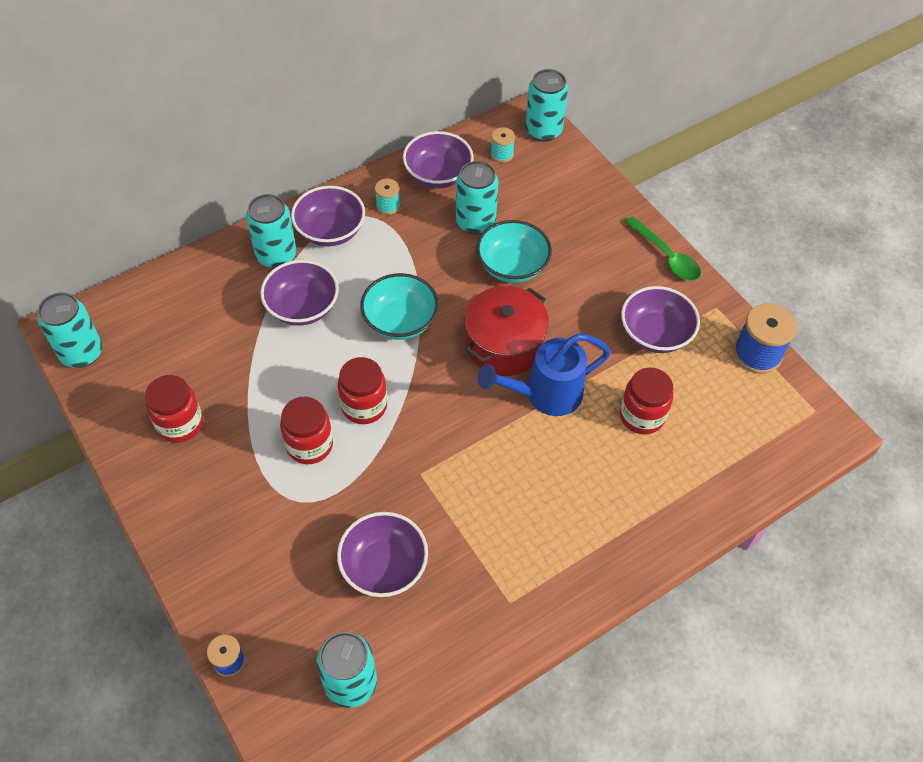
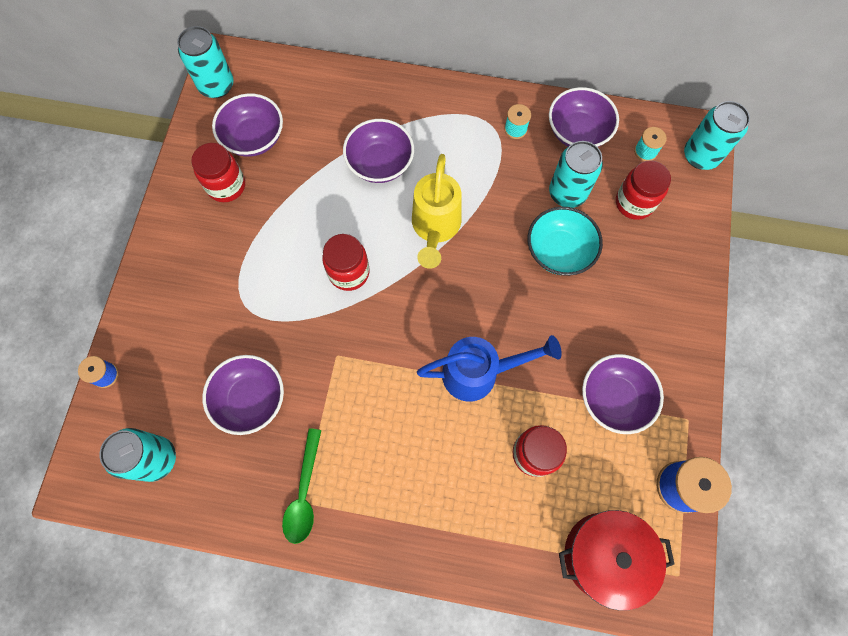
camera: 45 degrees right, 15 degrees up
turquoise can [246,194,296,269] -> none
red jar [280,397,333,464] -> red jar moved to [616,160,671,220]
purple bowl [291,186,365,246] -> purple bowl moved to [212,93,283,157]
turquoise bowl [360,273,439,340] -> yellow watering can [412,154,461,269]
red pot [465,286,549,376] -> red pot moved to [559,510,674,611]
blue watering can [477,334,611,416] -> blue watering can turned 150 degrees clockwise [417,335,562,402]
green spoon [625,216,701,281] -> green spoon moved to [282,428,322,544]

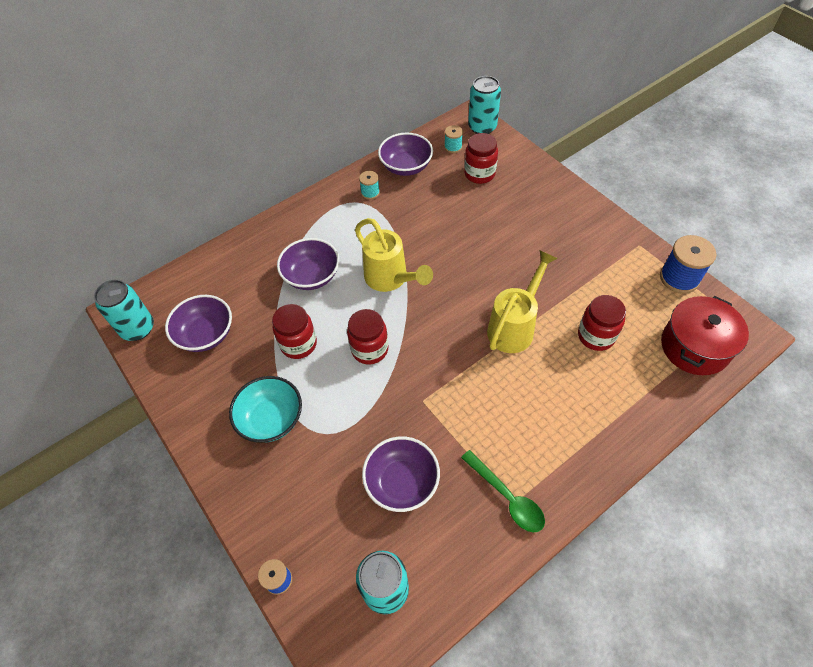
camera: 45 degrees left, 15 degrees down
red jar [191,143,245,202] -> red jar moved to [272,304,317,359]
blue watering can [417,335,562,402] -> yellow watering can [487,250,558,353]
turquoise bowl [528,207,603,276] -> turquoise bowl moved to [229,376,302,443]
turquoise can [549,141,603,208] -> none
purple bowl [582,354,664,434] -> none

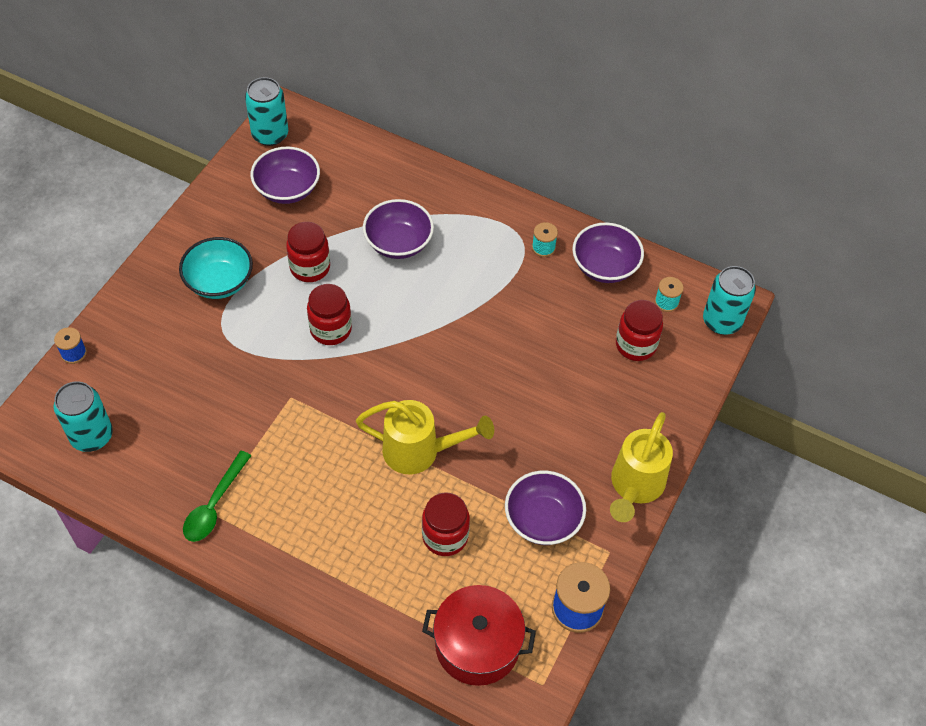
camera: 60 degrees right, 0 degrees up
yellow watering can [355,218,433,292] -> yellow watering can moved to [610,412,673,522]
purple bowl [362,436,440,512] -> purple bowl moved to [505,471,586,545]

